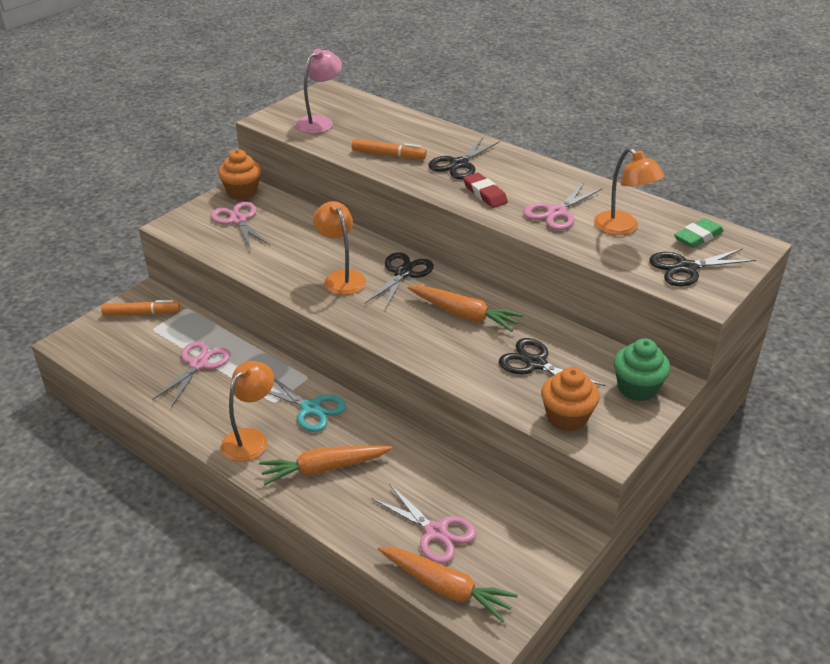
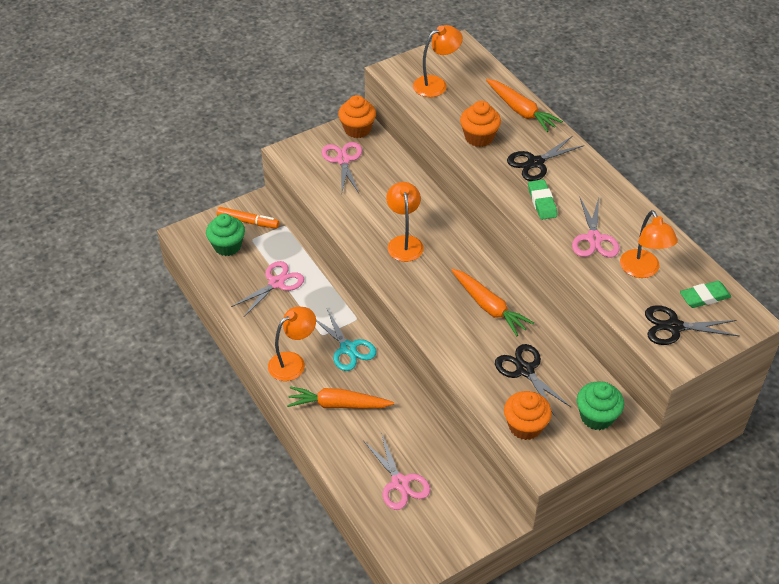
camera: 20 degrees right, 10 degrees up
pink lamp [296,48,342,134] -> orange lamp [413,25,463,97]
orange marker [352,139,427,159] -> orange cupcake [460,101,501,147]
black scissors [365,252,434,310] -> none
orange carrot [378,547,518,622] -> orange carrot moved to [486,79,563,132]
red eraser [463,173,508,208] -> green eraser [528,180,557,220]
pink scissors [524,183,603,230] -> pink scissors turned 60 degrees counterclockwise [572,198,620,257]
none -> green cupcake [206,214,245,256]

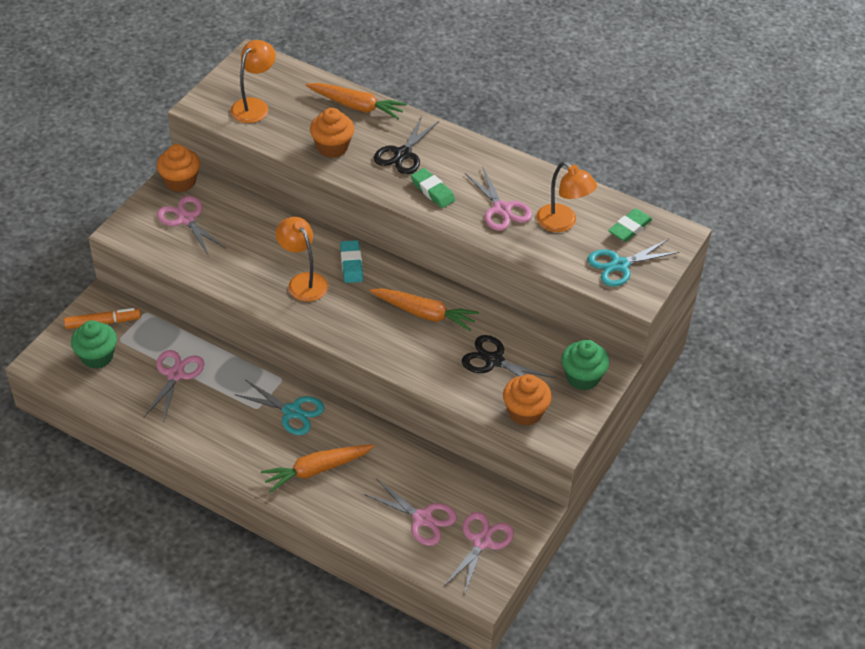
camera: 30 degrees left, 0 degrees up
orange lamp [268,307,316,381] -> none
black scissors [645,305,740,345] -> turquoise scissors [588,239,680,287]
none -> turquoise eraser [340,240,363,283]
none -> pink scissors [443,512,514,595]

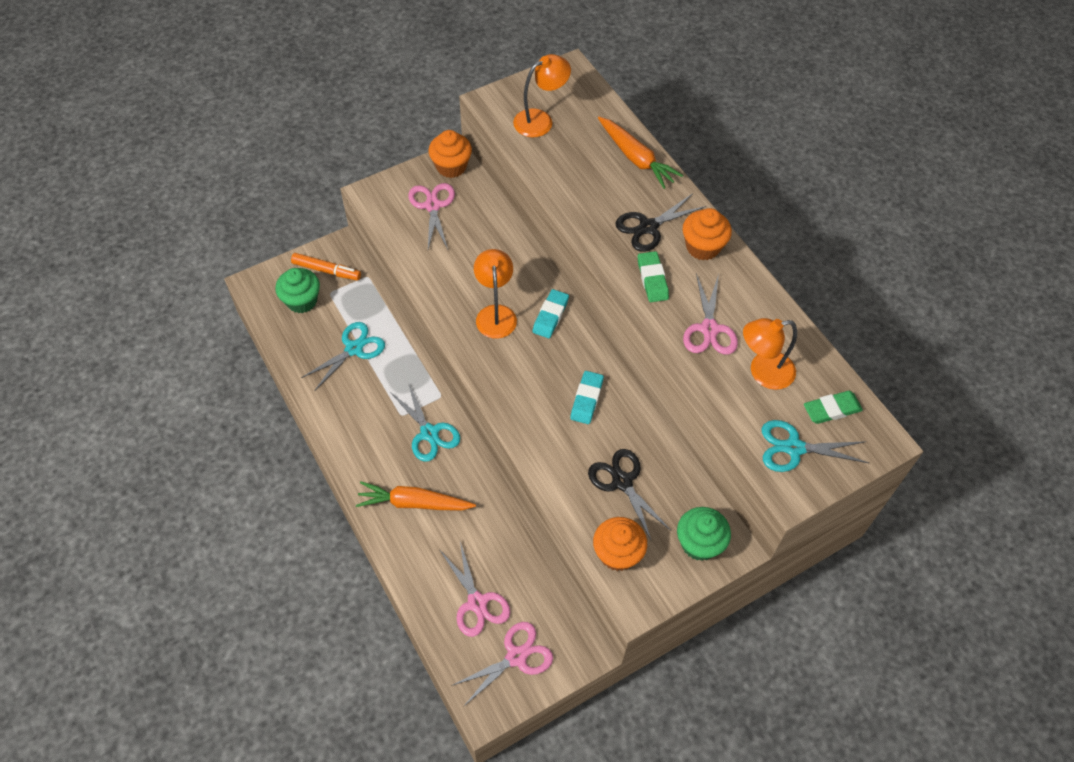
camera: 30 degrees right, 10 degrees up
pink scissors [143,350,204,423] -> turquoise scissors [301,322,385,391]
orange cupcake [310,108,354,158] -> orange cupcake moved to [683,208,732,260]
orange carrot [370,288,479,331] -> turquoise eraser [570,371,604,424]
orange lamp [536,161,597,232] -> orange lamp turned 90 degrees clockwise [743,318,797,390]

